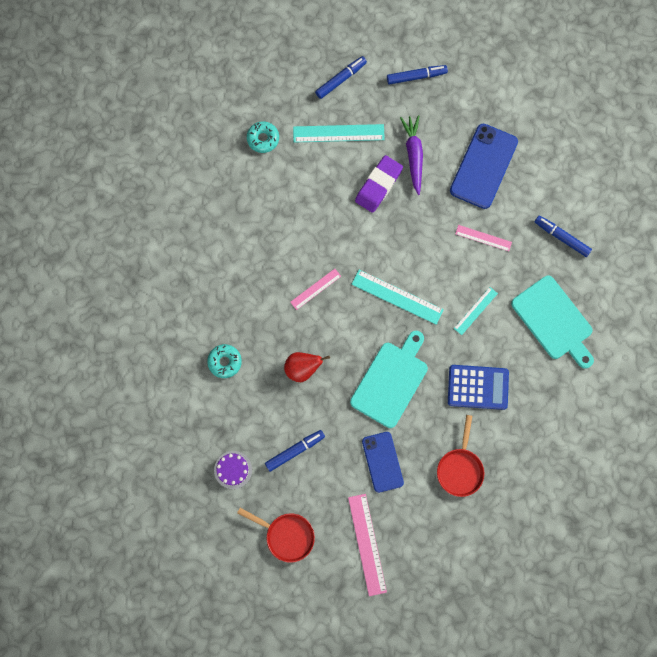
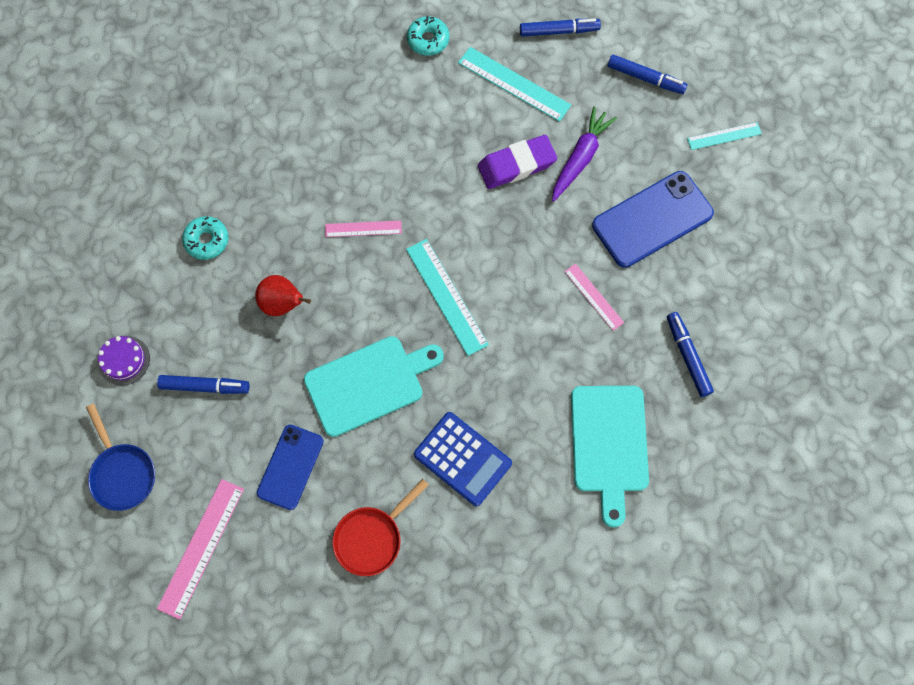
camera: 35 degrees right, 5 degrees down
red pan [237,508,315,563] -> blue pan [86,404,155,511]
turquoise ruler [454,287,498,335] -> turquoise ruler moved to [687,122,762,150]

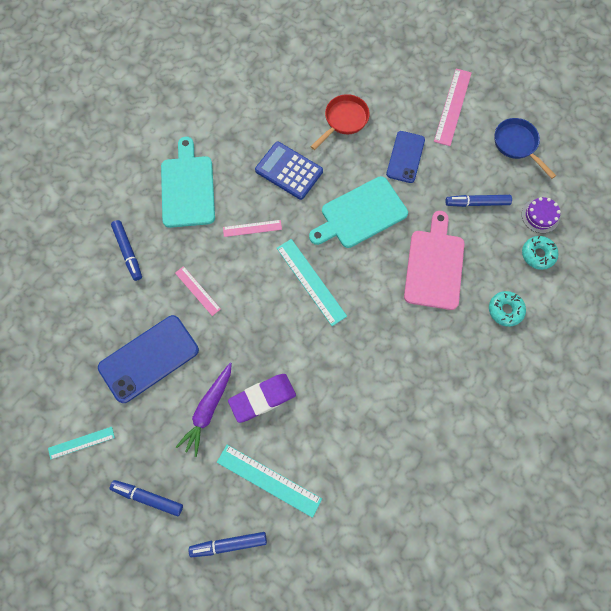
camera: 175 degrees right, 0 degrees up
red pear [255,275,311,316] -> pink cutting board [404,211,465,310]
pink ruler [325,221,402,237] -> pink ruler moved to [223,220,282,237]
turquoise donut [407,16,449,56] -> turquoise donut moved to [522,236,558,270]

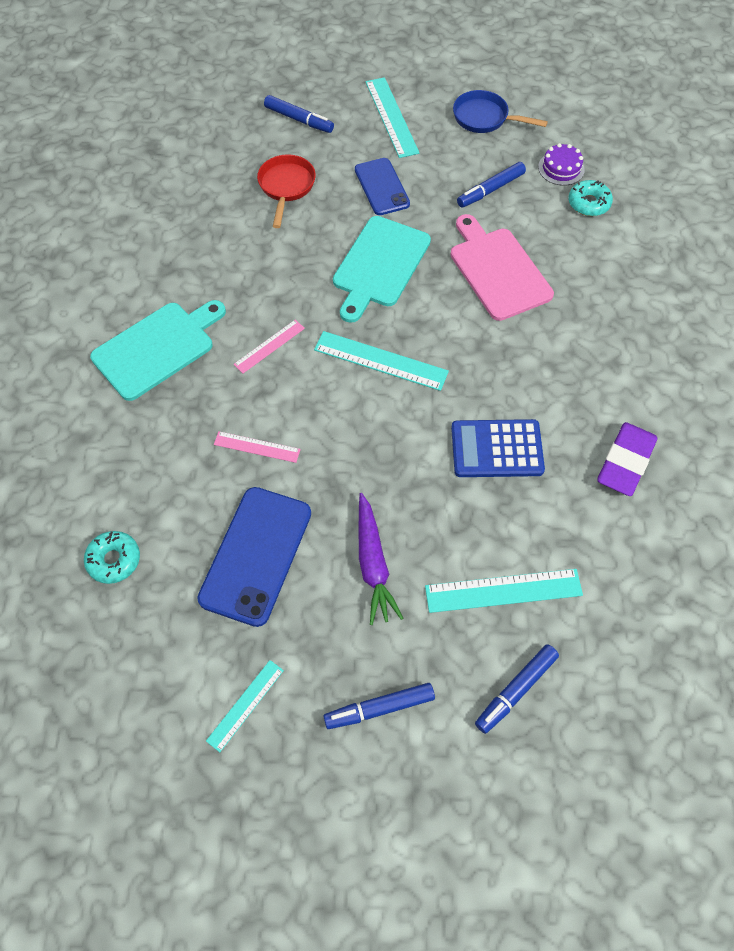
camera: 35 degrees left, 10 degrees down
blue marker [111,220,142,281] -> blue marker moved to [264,95,334,133]
turquoise cutting board [161,137,215,228] -> turquoise cutting board turned 90 degrees clockwise [90,300,226,401]
purple eraser [228,374,296,423] -> purple eraser moved to [597,422,657,496]
blue calculator [255,142,323,200] -> blue calculator moved to [451,419,545,477]
pink ruler [434,68,472,146] -> turquoise ruler [366,77,419,158]
turquoise donut [489,291,526,327] -> turquoise donut moved to [84,531,140,584]

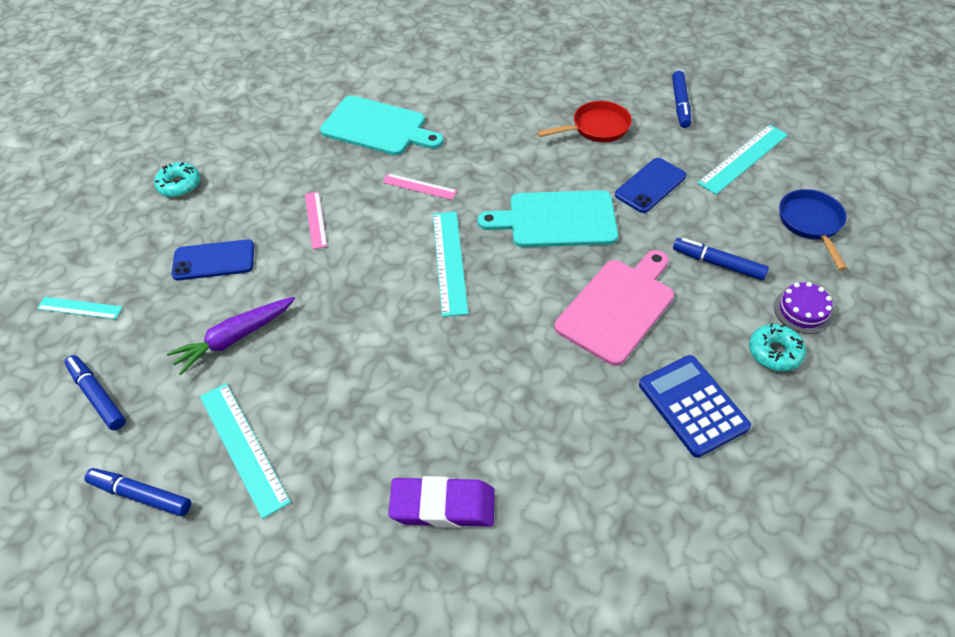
camera: 65 degrees right, 10 degrees down
blue phone [197,487,311,627] -> blue phone [171,239,254,280], size x0.65
blue calculator [451,419,545,477] -> blue calculator moved to [639,355,751,458]

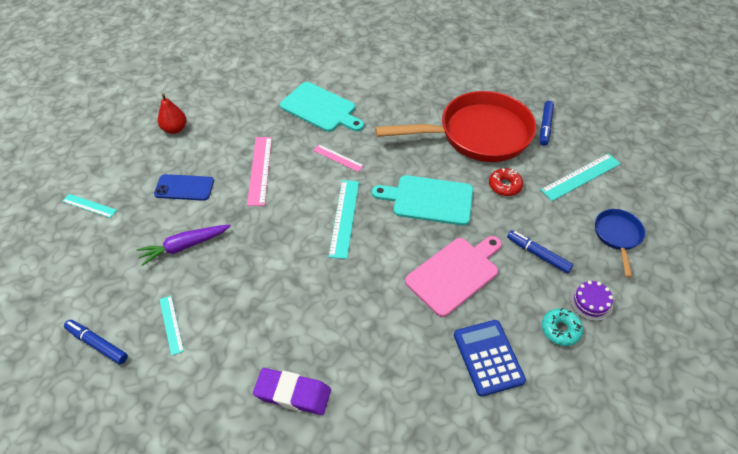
camera: 10 degrees right, 0 degrees up
blue marker [65,355,126,430] -> none
turquoise donut [154,162,200,197] -> red pear [158,94,186,134]
turquoise ruler [200,383,291,519] -> turquoise ruler [159,296,184,356], size x0.60
pink ruler [305,192,327,249] -> pink ruler [247,137,272,206], size x1.66
red pan [537,101,632,142] -> red pan [375,91,536,162], size x2.17
blue phone [615,158,687,213] -> red donut [489,168,523,196]

